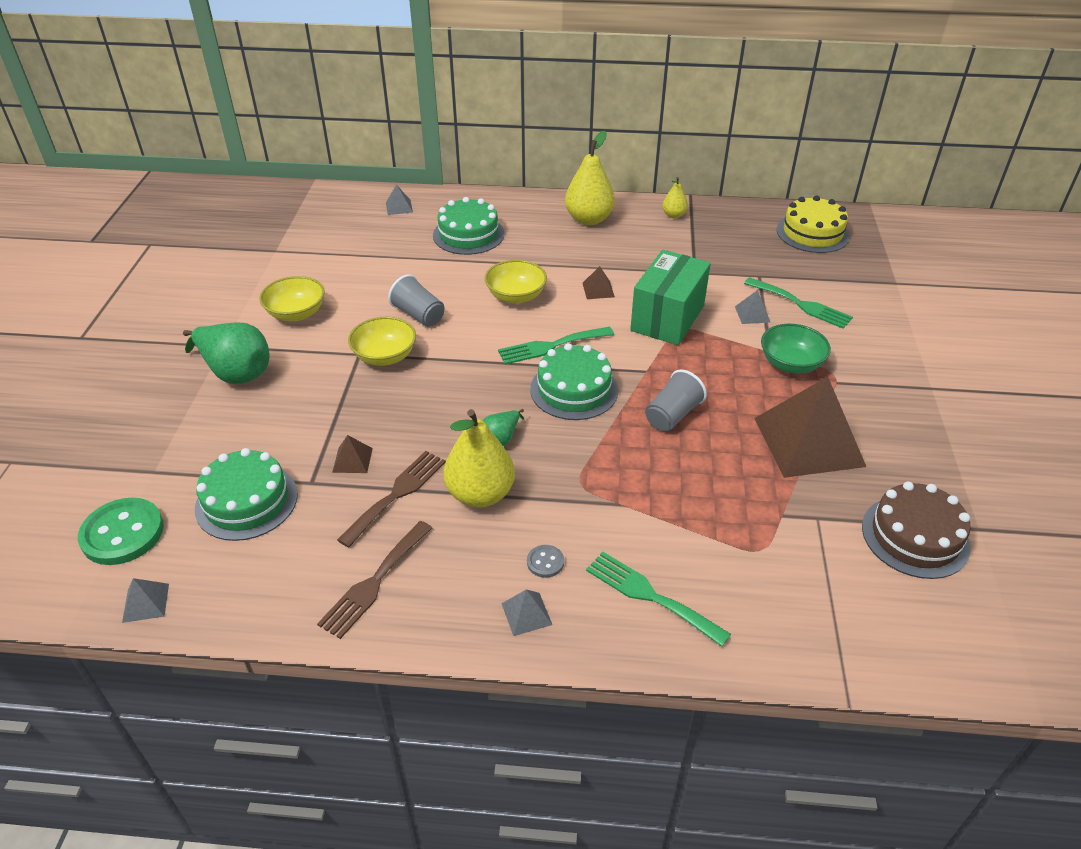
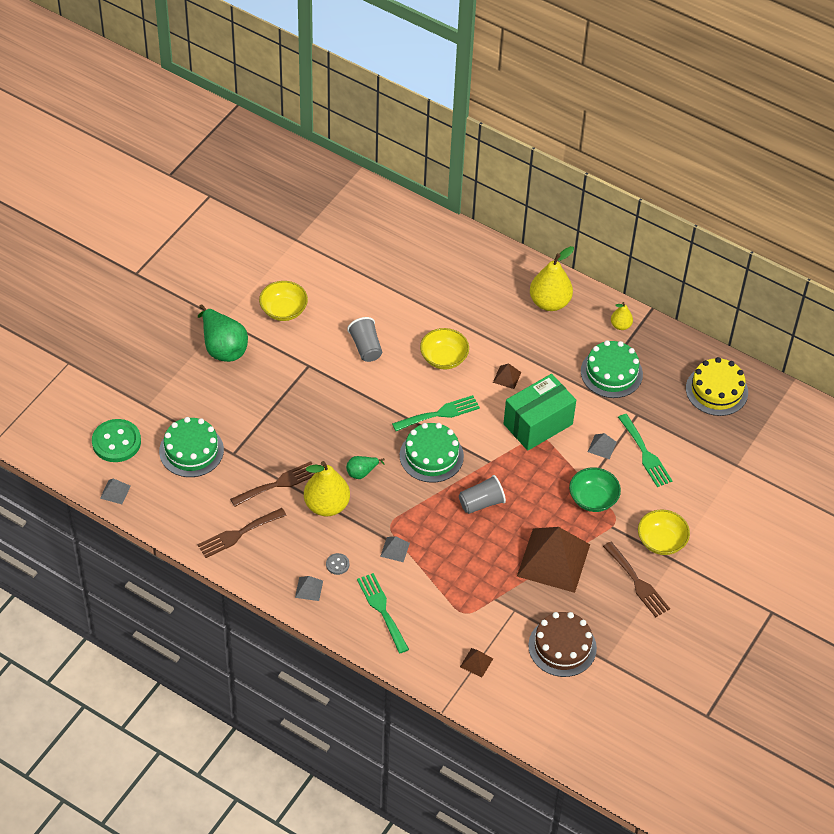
camera: 25 degrees right, 10 degrees up
brown pyramid [332,435,373,473] -> brown pyramid moved to [460,648,493,678]
yellow bowl [348,317,416,366] -> yellow bowl moved to [638,509,690,555]
grey pyramid [386,184,413,215] -> grey pyramid moved to [380,536,410,562]
green cake [433,197,504,255] -> green cake moved to [581,340,643,398]
green fork [498,327,614,364] -> green fork turned 150 degrees clockwise [392,395,480,431]
none -> brown fork [603,542,670,617]

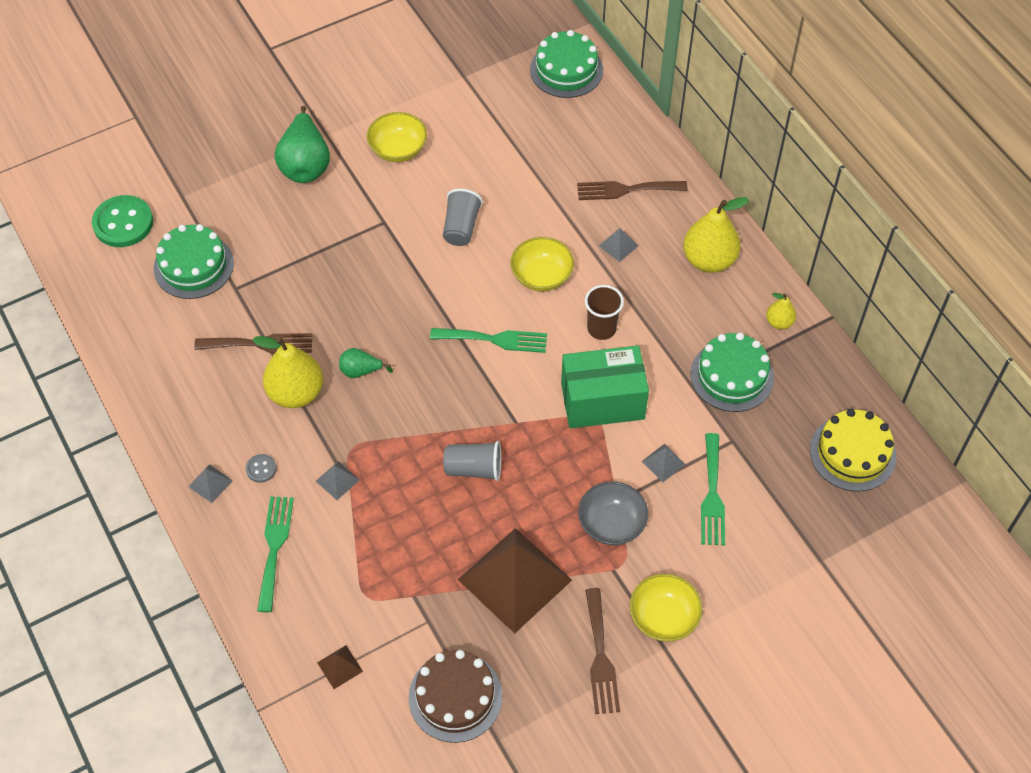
camera: 30 degrees right, 5 degrees up
grey pyramid [100,478,131,504] -> grey pyramid moved to [599,228,639,262]
brown fork [197,508,287,558] -> brown fork moved to [577,181,688,200]
green cake [400,423,464,483] -> green cake moved to [530,30,603,98]
brown pyramid [493,363,521,389] -> brown cup [585,285,624,340]
green bowl [569,467,621,512] -> grey bowl [578,481,648,545]

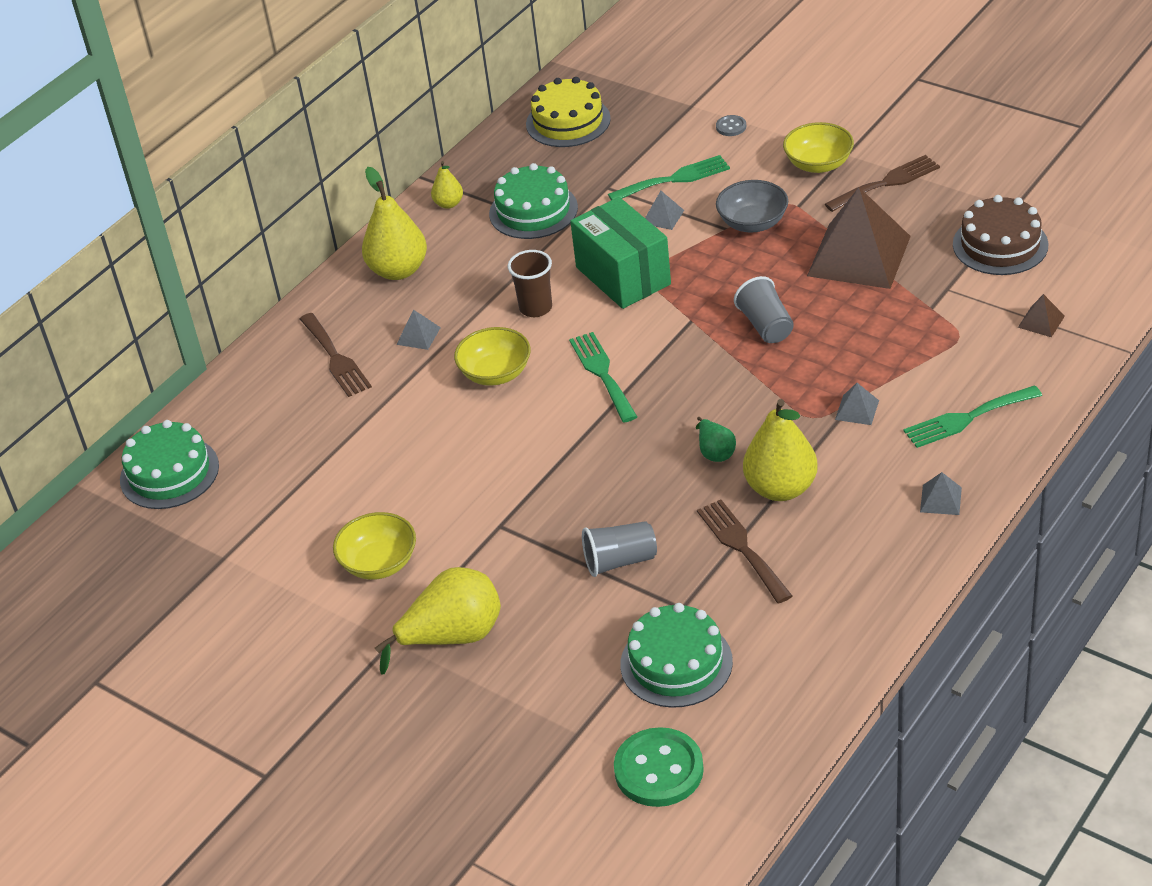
camera: 110 degrees left, 15 degrees down
grey button [246,454,277,483] -> grey button moved to [716,115,746,136]
green pear [275,106,330,183] -> yellow pear [375,567,501,674]
grey cup [443,189,483,246] -> grey cup moved to [582,521,657,577]

